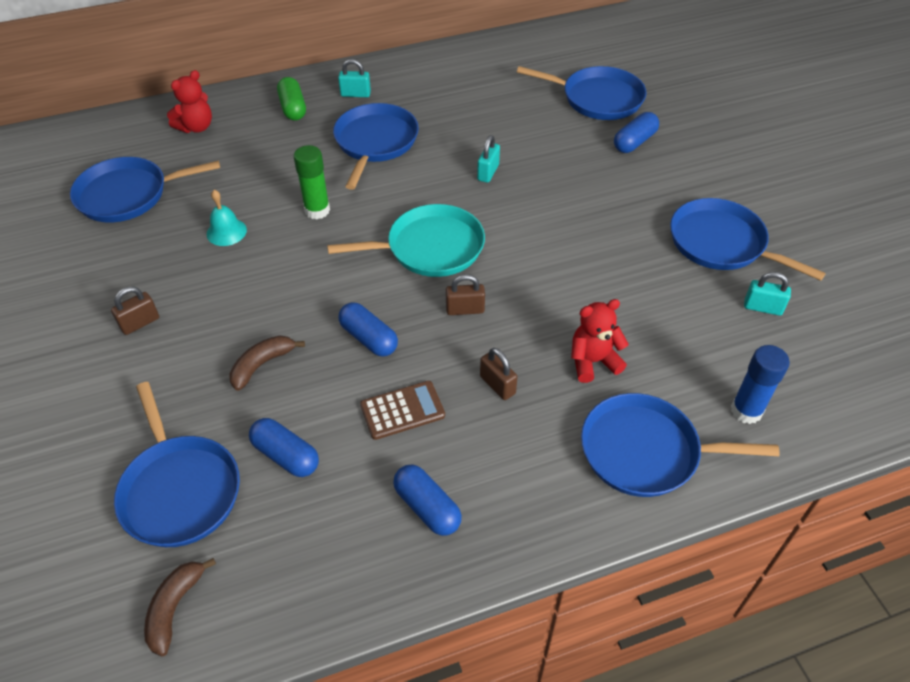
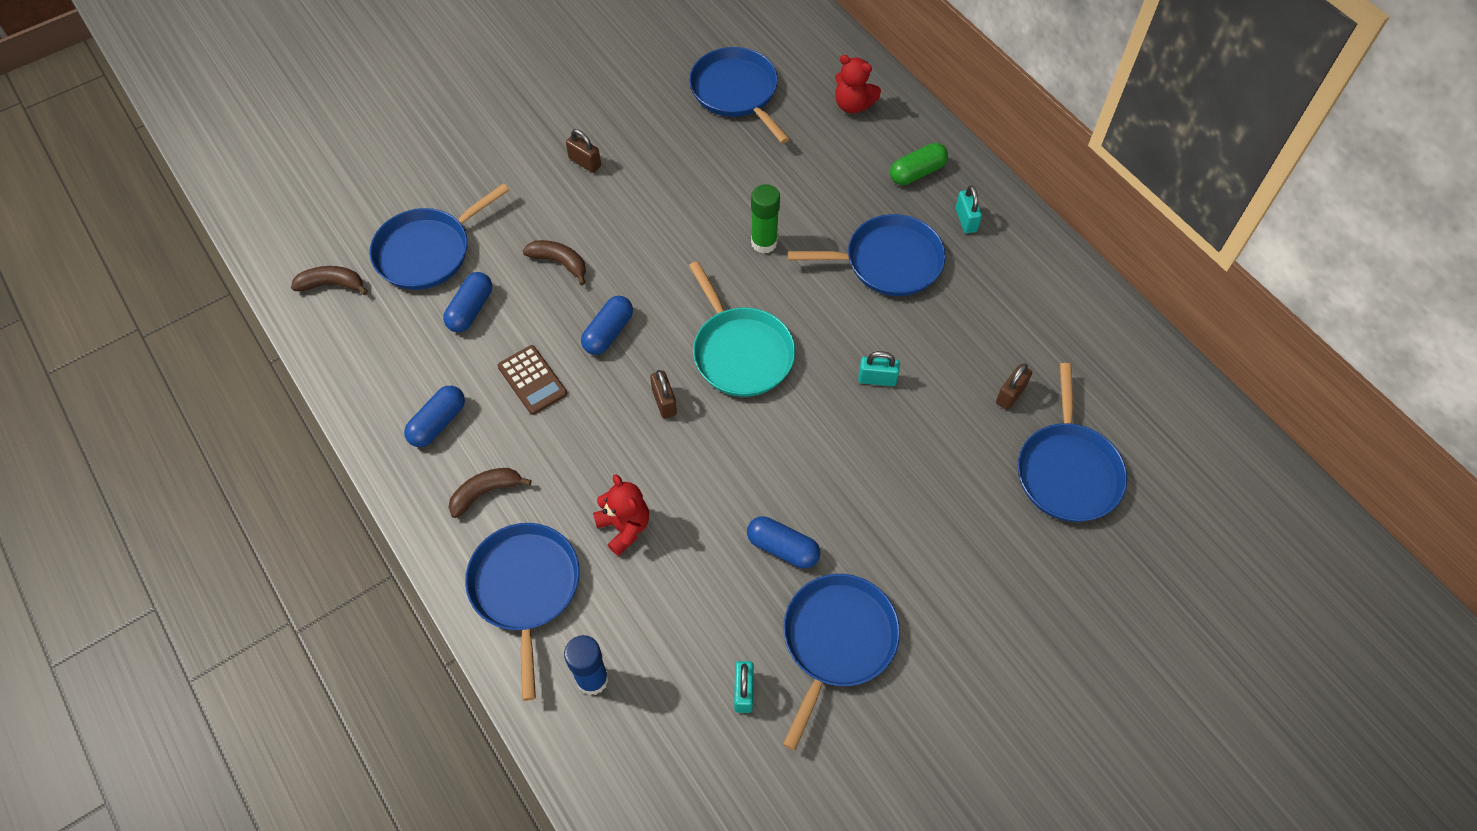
camera: 75 degrees right, 10 degrees up
turquoise bell [207,190,247,246] -> none
brown padlock [480,348,518,400] -> brown padlock moved to [996,364,1032,410]
blue capsule [614,112,659,153] -> blue capsule moved to [747,516,820,569]
none -> brown banana [448,468,531,518]

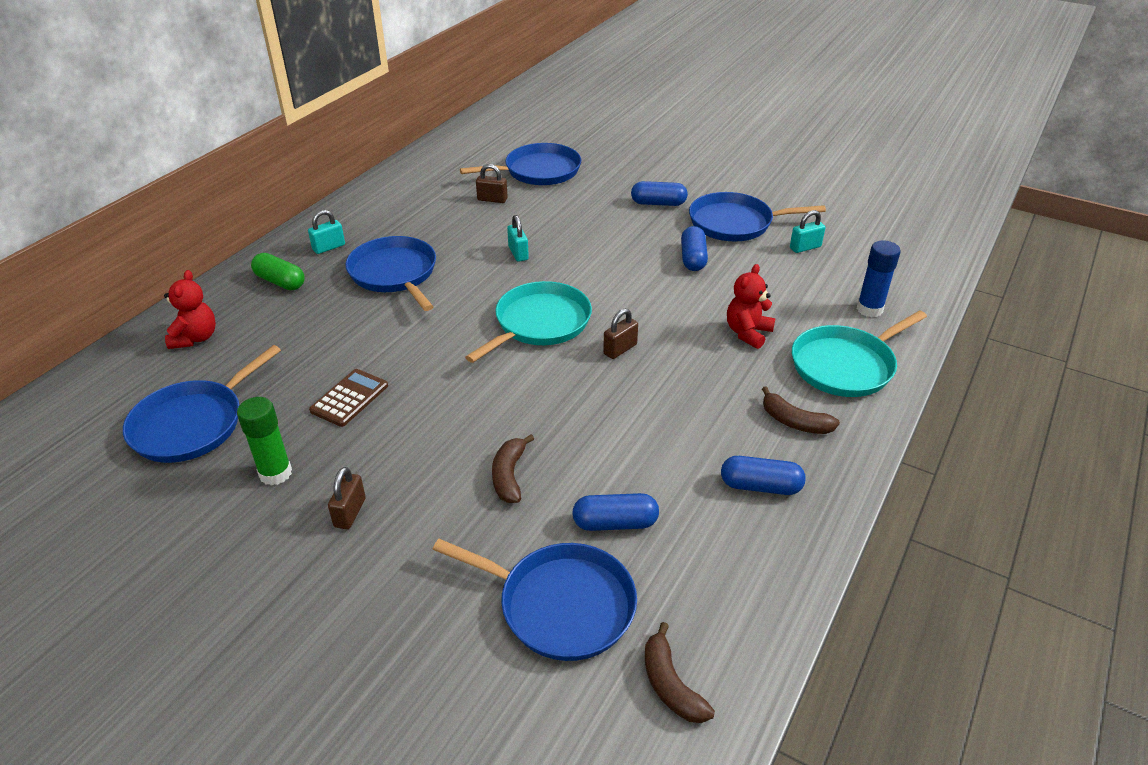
camera: 115 degrees left, 20 degrees down
blue pan [465,523,579,701] -> turquoise pan [792,310,927,397]
brown calculator [498,345,567,415] -> brown calculator moved to [309,369,388,427]
blue capsule [581,296,633,355] -> blue capsule moved to [631,181,688,206]
green glue stick [751,184,780,254] -> green glue stick moved to [237,397,292,486]

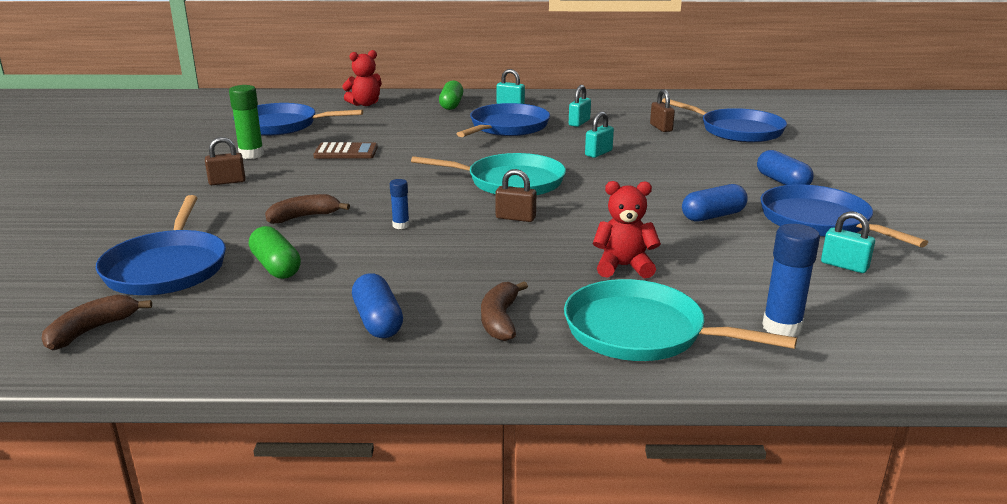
camera: 60 degrees right, 15 degrees down
blue capsule [572,493,659,531] -> green capsule [249,226,301,279]
none -> blue glue stick [390,179,409,229]
none -> turquoise padlock [569,85,591,127]

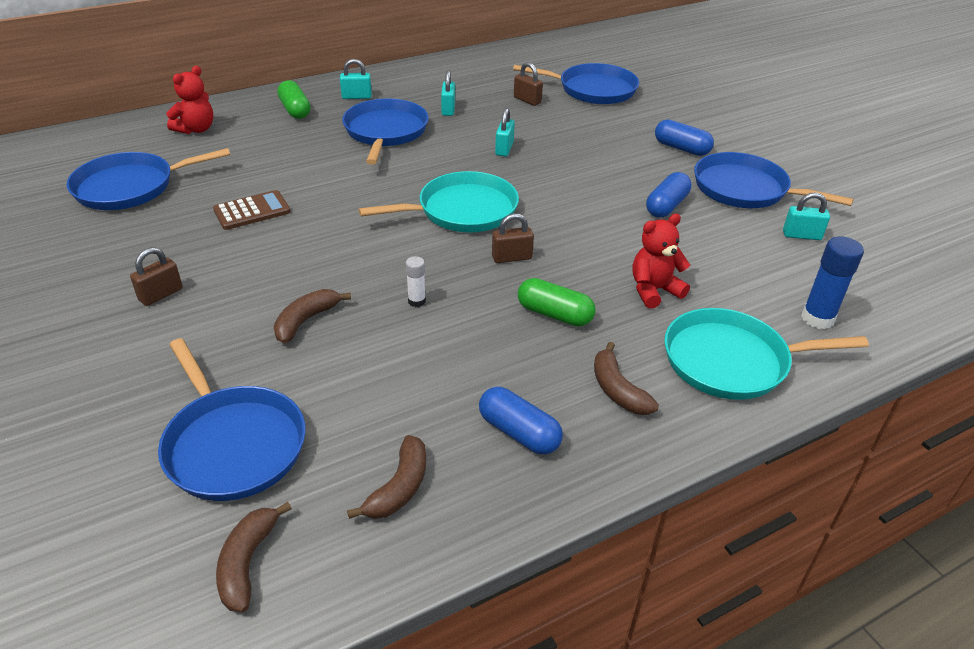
camera: 30 degrees left, 15 degrees up
green glue stick [229,85,264,159] -> none
green capsule [249,226,301,279] -> green capsule moved to [518,278,596,327]
blue glue stick [390,179,409,229] -> white glue stick [406,256,426,307]
none -> brown banana [347,435,426,519]

